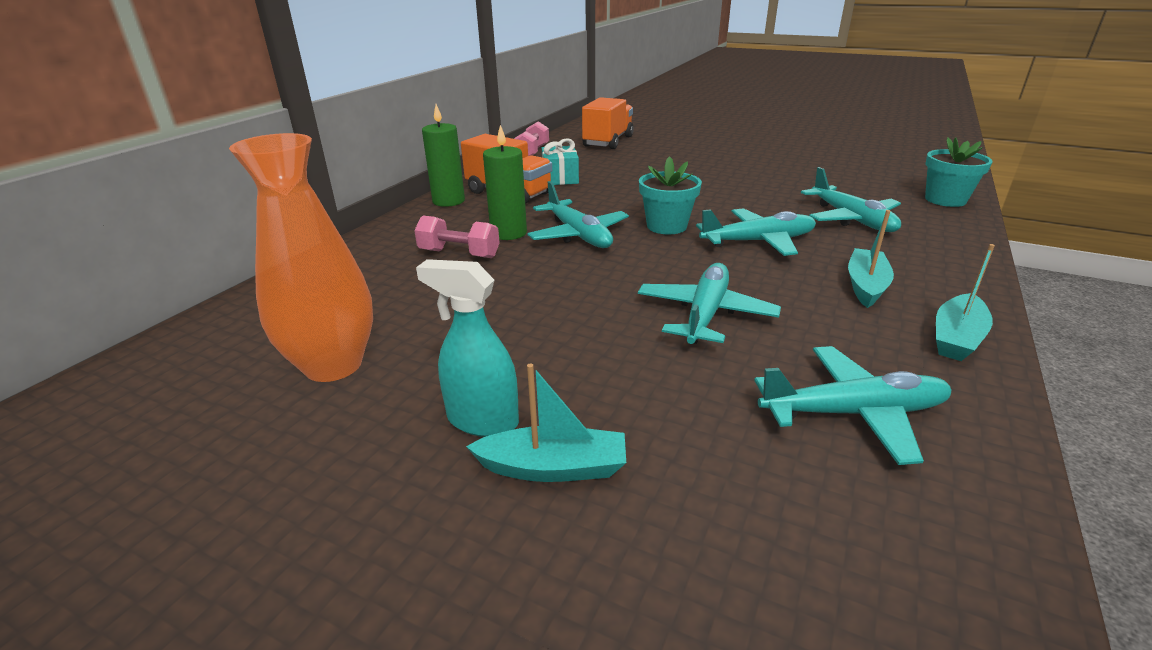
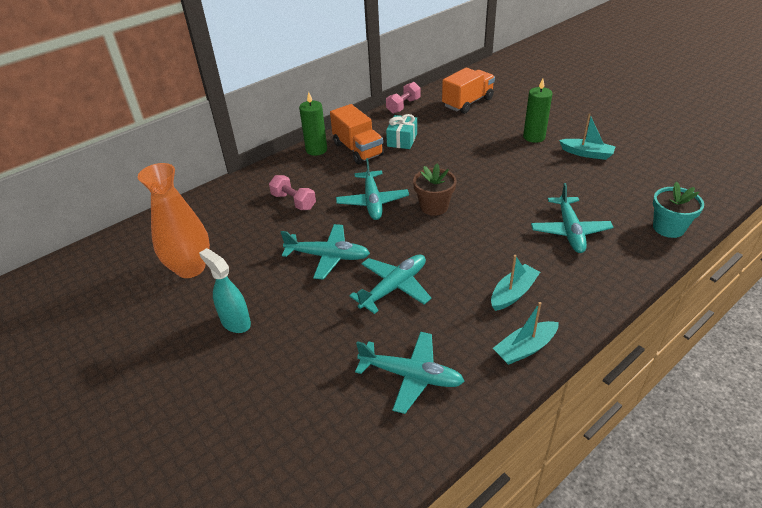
camera: 25 degrees right, 10 degrees up
turquoise boat [466,363,626,482] -> turquoise boat moved to [559,113,616,160]
green candle [483,125,527,240] -> green candle moved to [523,78,553,143]
turquoise flower pot [639,156,702,234] -> brown flower pot [413,164,457,216]
turquoise plane [696,208,816,256] -> turquoise plane moved to [281,224,370,280]

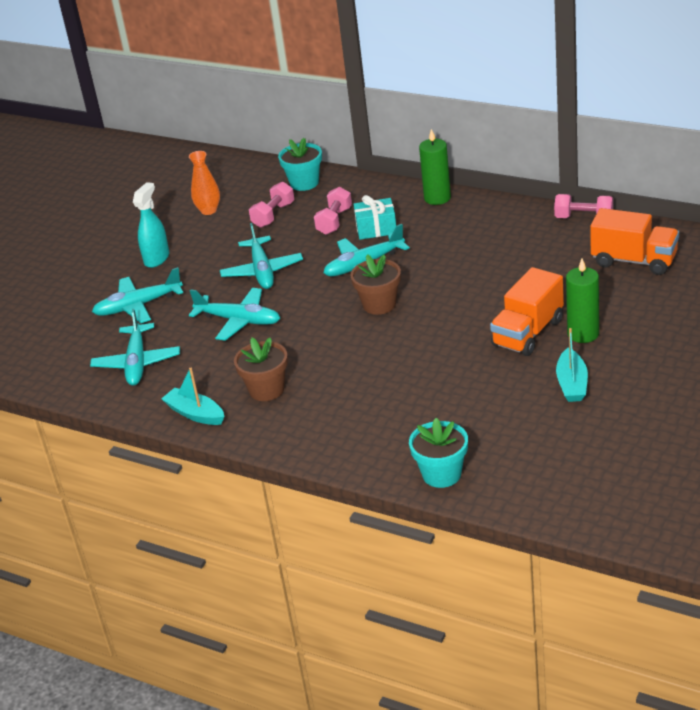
camera: 70 degrees right, 5 degrees down
orange vase [138,163,210,278] -> orange vase [189,151,220,215], size x0.58
orange truck [330,104,384,164] -> orange truck moved to [490,267,564,356]
turquoise gift [386,114,417,149] -> turquoise gift moved to [353,195,396,240]
turquoise boat [491,255,540,311] -> brown flower pot [234,338,288,401]
turquoise plane [531,183,613,253] -> turquoise plane moved to [92,267,183,323]
none -> pink dumbbell [249,182,294,228]
none -> turquoise flower pot [278,138,322,191]

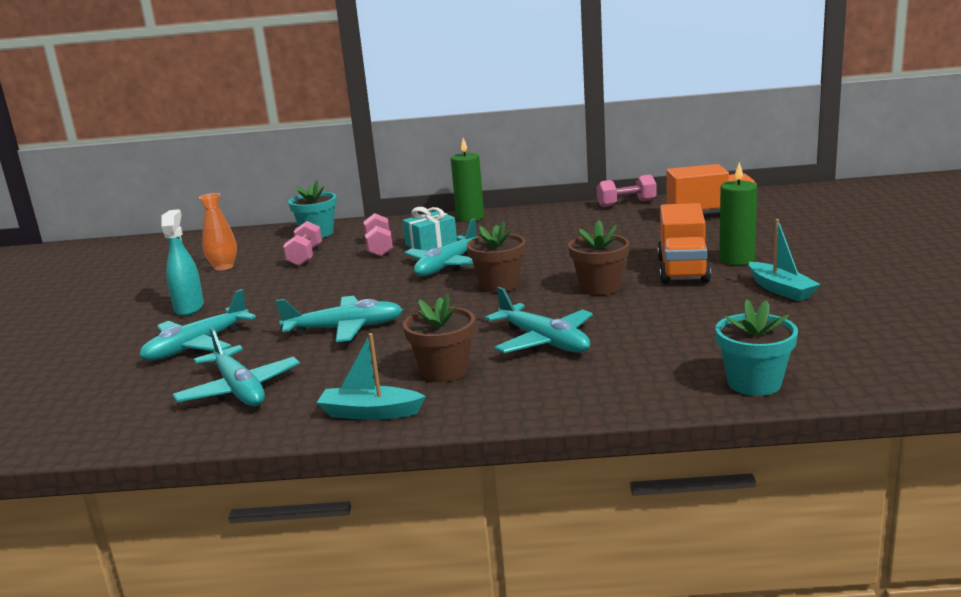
camera: 30 degrees left, 15 degrees down
turquoise plane [220,223,303,289] -> turquoise plane moved to [485,287,593,353]
none -> brown flower pot [568,220,629,295]

